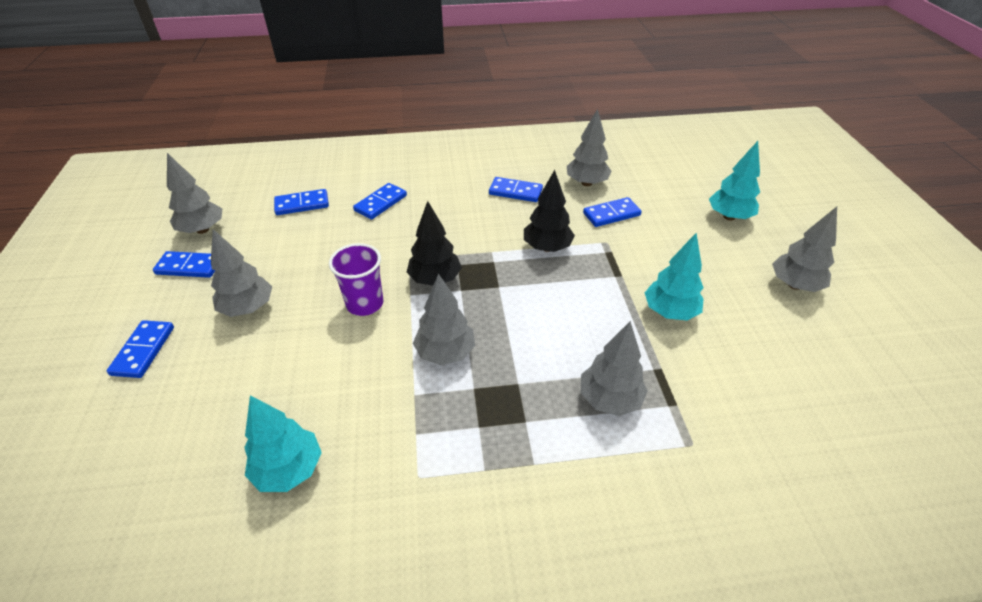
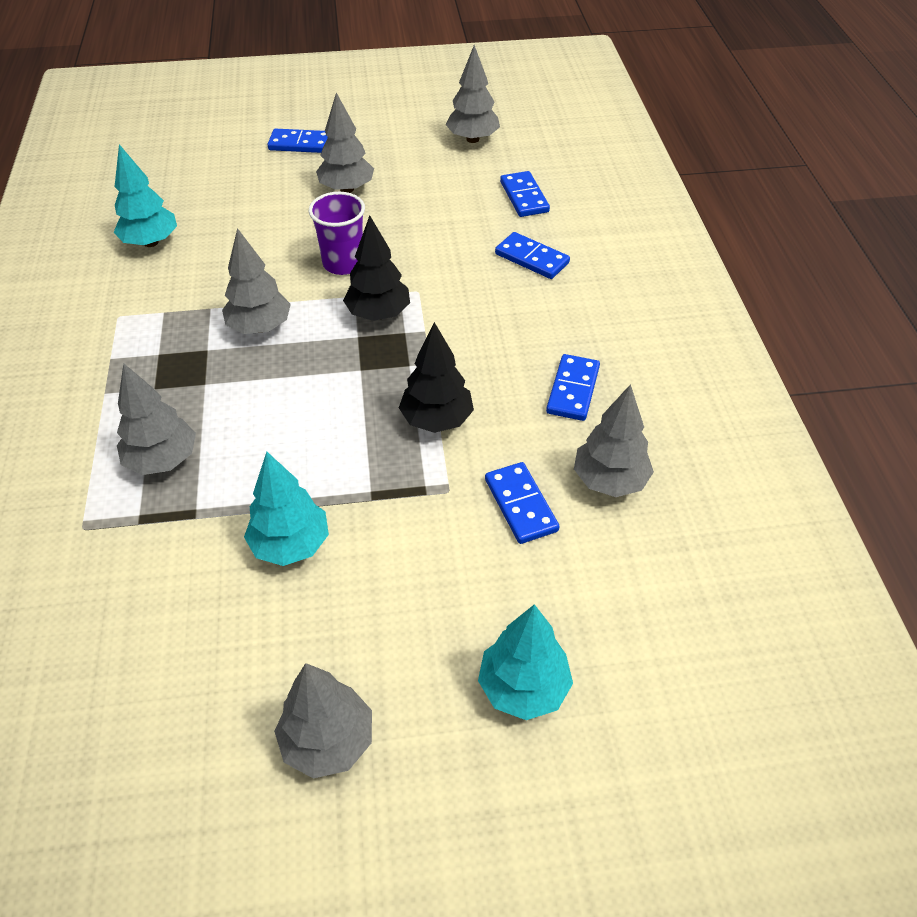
camera: 90 degrees right, 5 degrees up
blue domino [153,251,215,278] -> none

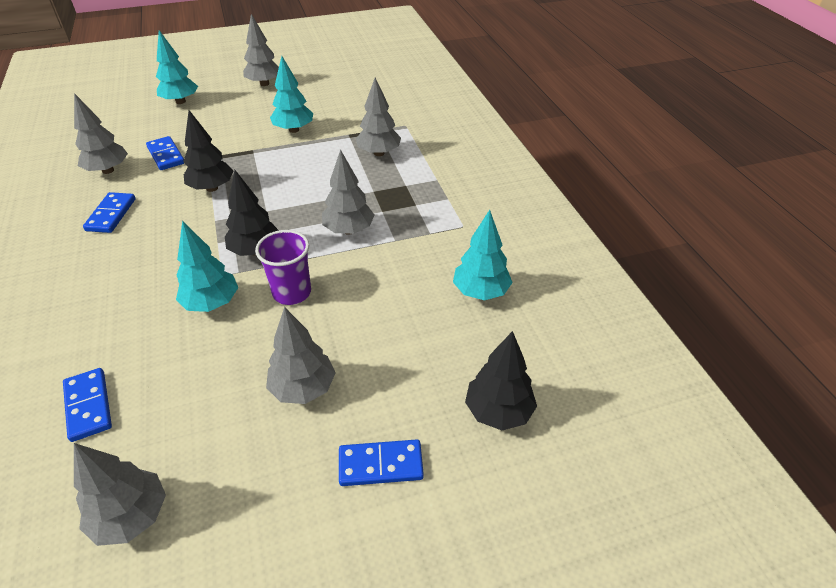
camera: 170 degrees right, 5 degrees down
blue domino [495,232,570,279] -> none
none -> turquoise tree [176,221,238,312]
none -> black tree [465,331,537,430]

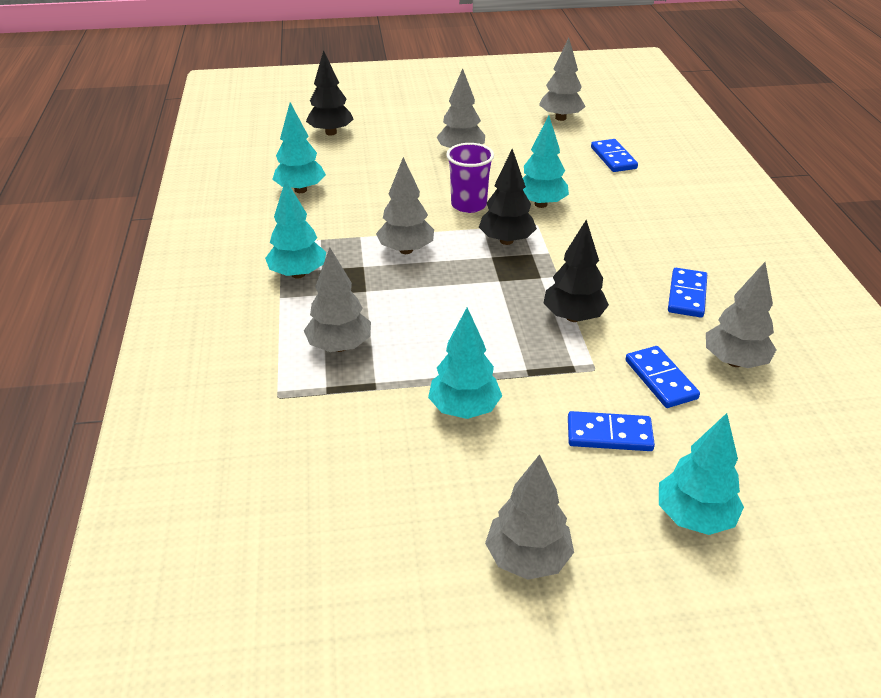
camera: 170 degrees left, 5 degrees down
blue domino [339,439,424,486] -> blue domino moved to [568,411,655,451]
none -> turquoise tree [265,179,326,278]

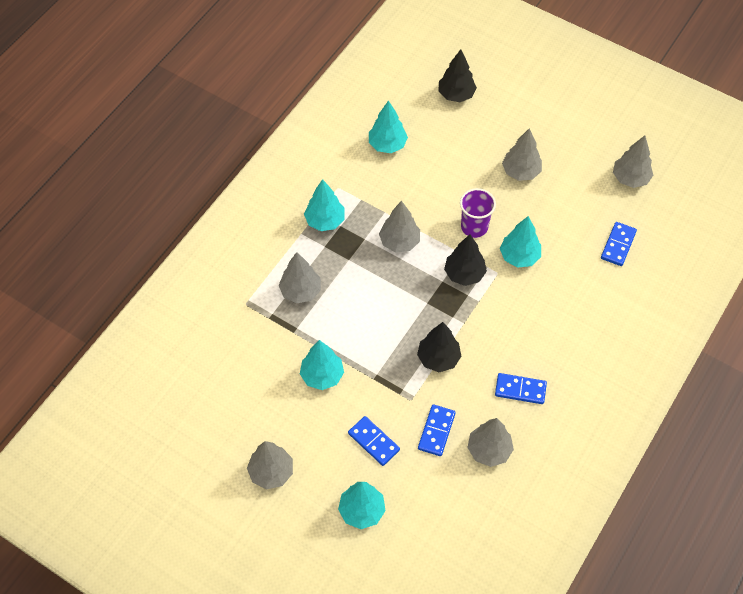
camera: 40 degrees right, 20 degrees up
blue domino [668,268,707,318] -> blue domino turned 45 degrees clockwise [495,373,547,404]

